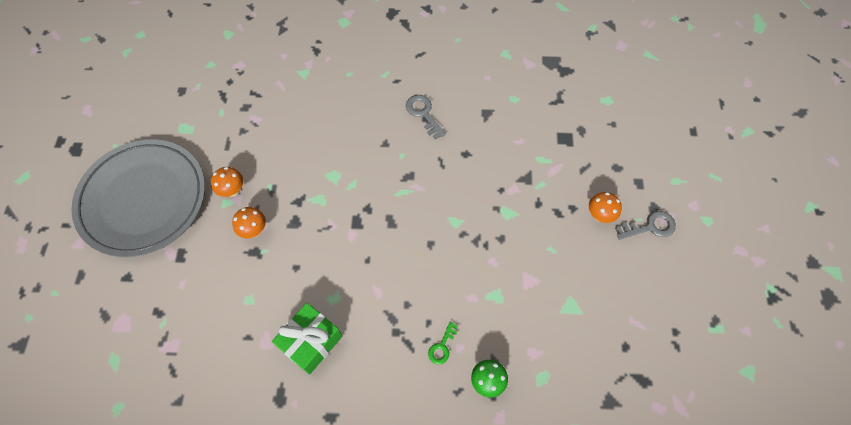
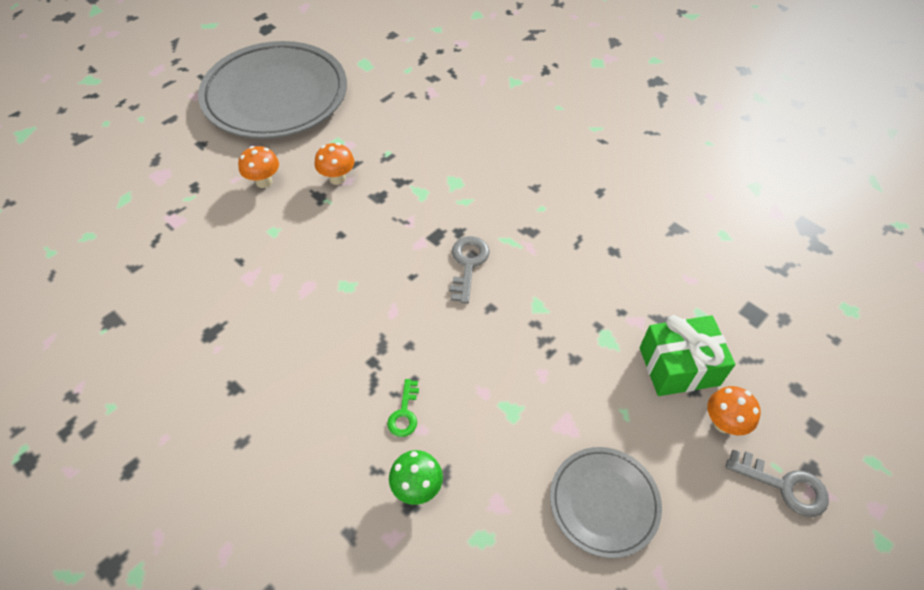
camera: 40 degrees right, 10 degrees down
orange mushroom [211,167,244,197] -> orange mushroom moved to [238,146,279,188]
green gift [272,303,343,375] -> green gift moved to [640,315,735,396]
grey key [406,95,446,140] -> grey key moved to [449,236,490,304]
green key [428,322,458,365] -> green key turned 60 degrees counterclockwise [387,379,419,437]
none -> grey plate [550,447,662,558]

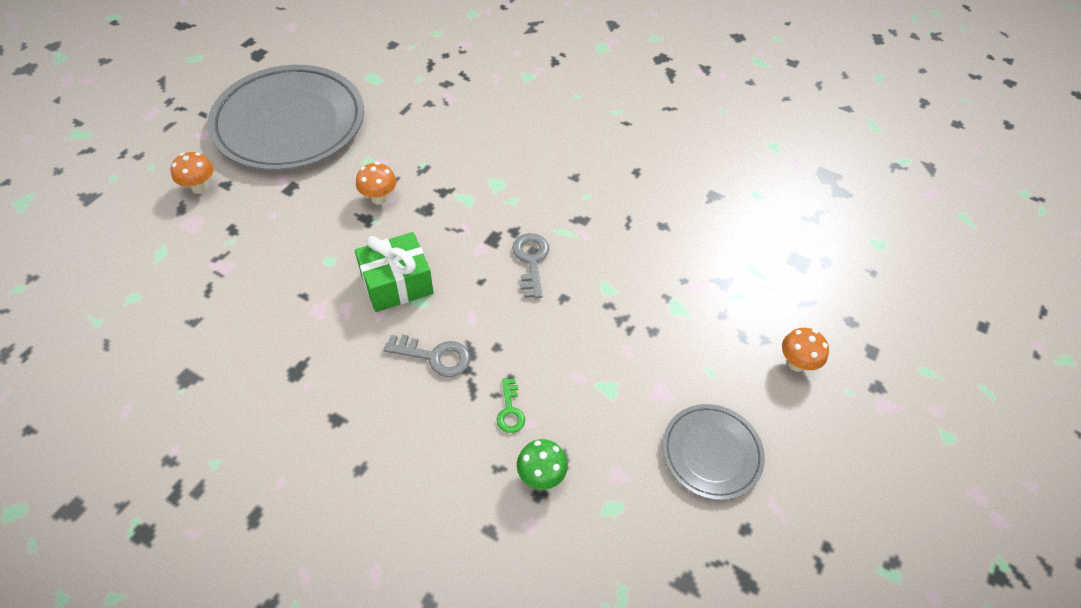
camera: 15 degrees left, 0 degrees up
orange mushroom [238,146,279,188] -> orange mushroom moved to [171,152,213,194]
green gift [640,315,735,396] -> green gift moved to [355,232,433,312]
grey key [726,450,829,517] -> grey key moved to [383,334,470,377]

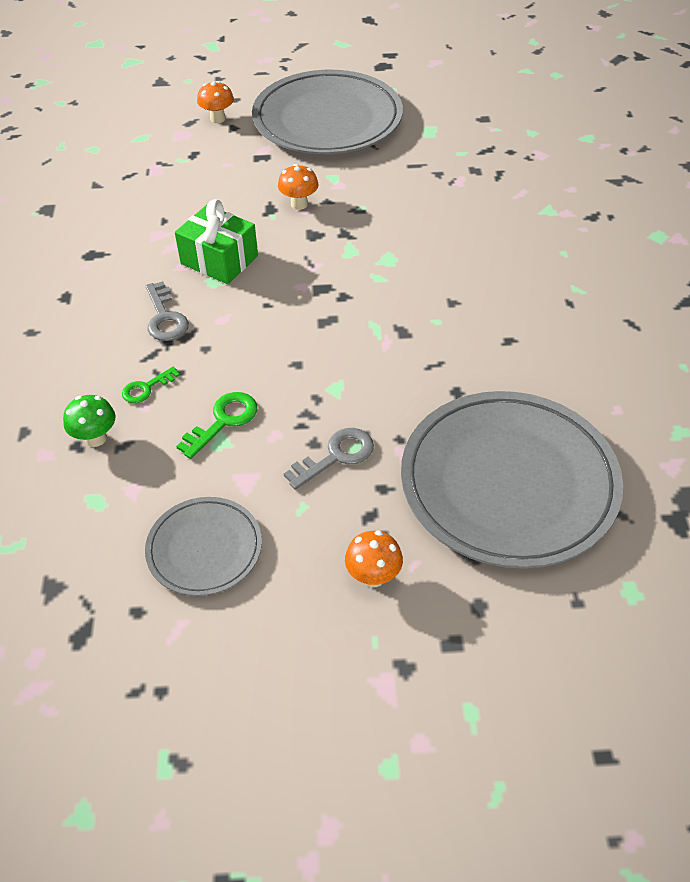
camera: 60 degrees right, 5 degrees down
grey key [512,233,549,298] -> grey key moved to [284,428,374,490]
none -> green key [176,392,257,459]
none -> grey plate [401,391,623,569]

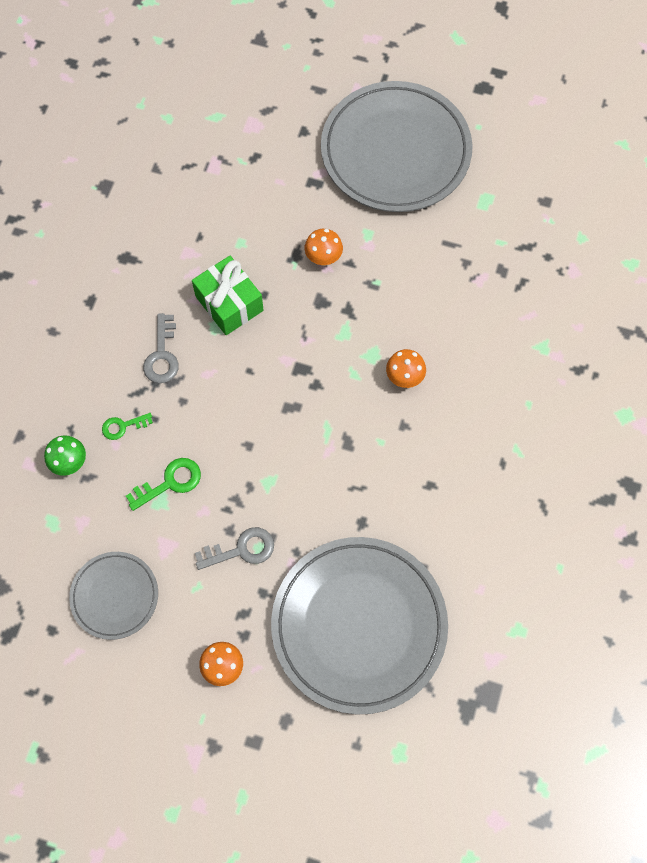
camera: 20 degrees right, 20 degrees up
orange mushroom [197,81,234,123] -> orange mushroom moved to [386,349,426,388]

